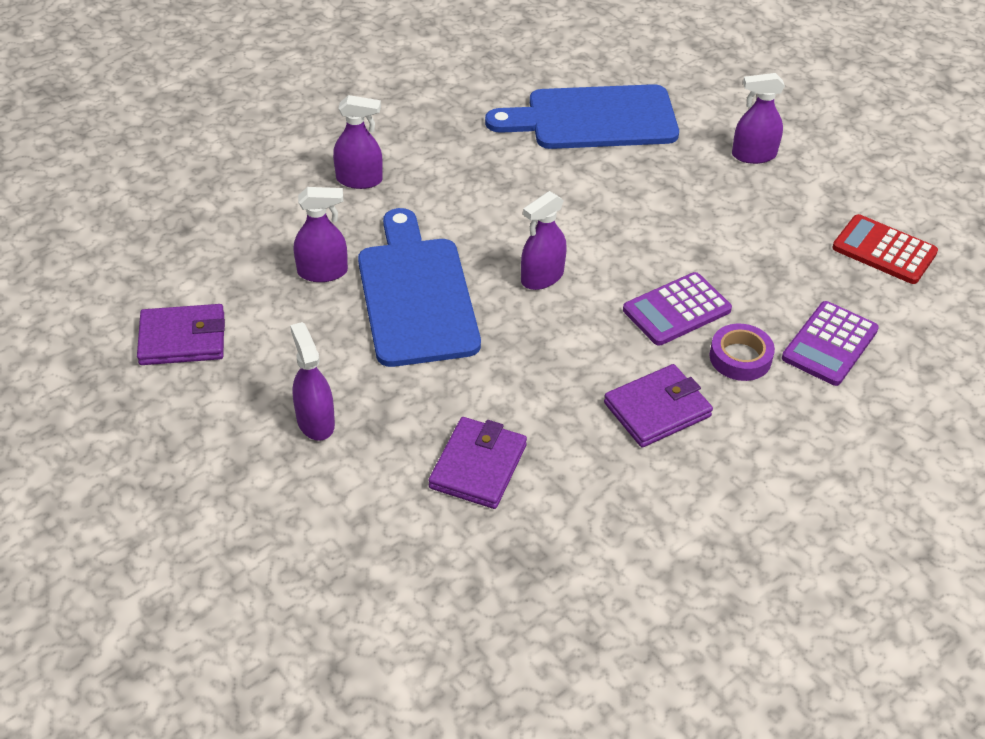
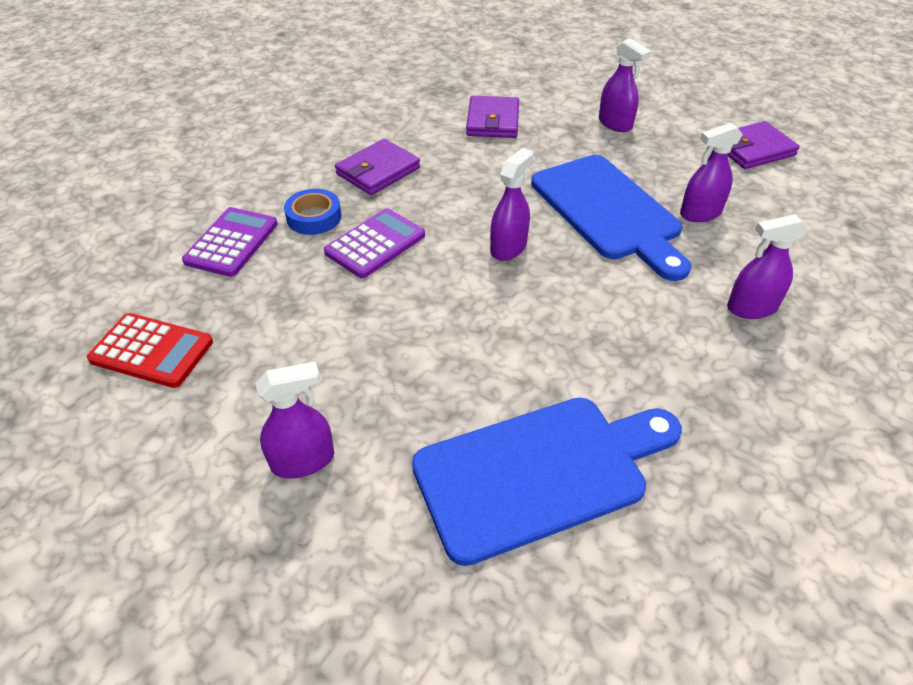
camera: 165 degrees right, 0 degrees up
purple tape [709,324,775,381] -> blue tape [284,189,341,235]

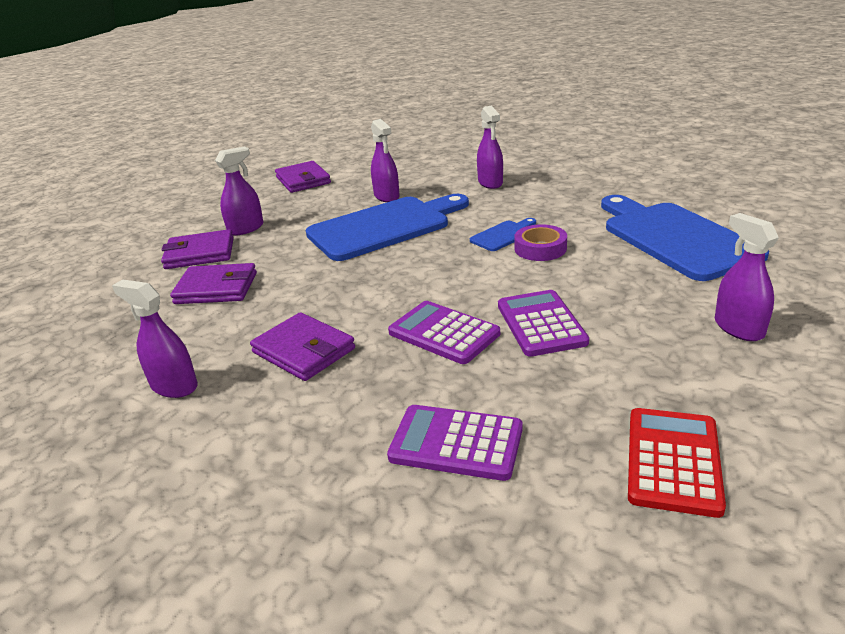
camera: 90 degrees left, 15 degrees down
blue tape [284,189,341,235] -> none
purple spray bottle [490,148,533,261] -> purple spray bottle moved to [112,279,198,398]
none -> purple wallet [161,229,234,269]
none -> blue cutting board [470,218,536,251]
none -> purple calculator [498,290,589,357]
none -> purple tape [514,224,567,261]

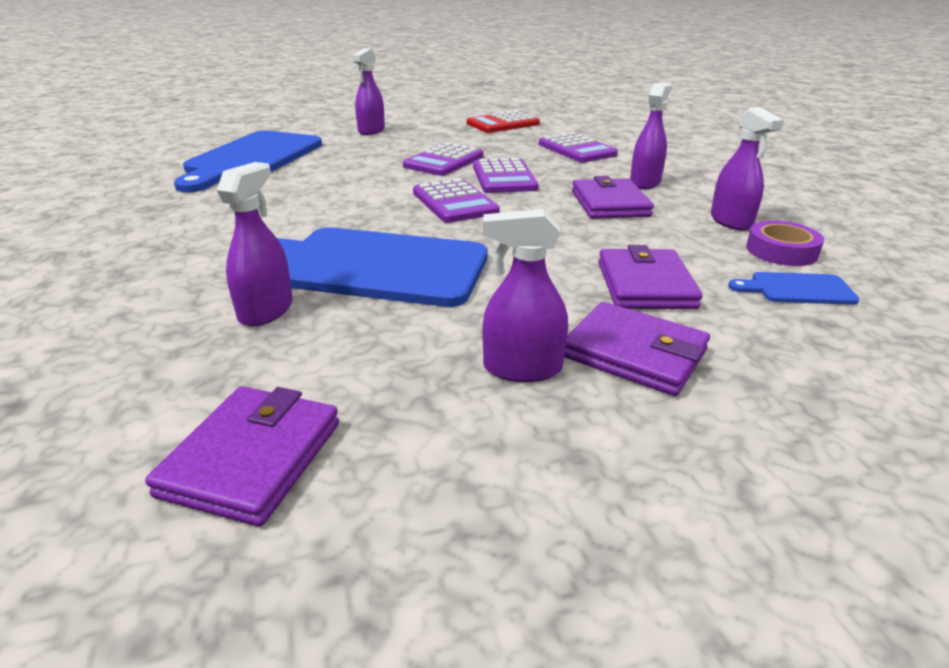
camera: 140 degrees left, 0 degrees up
purple wallet [170,263,257,304] -> purple wallet turned 45 degrees clockwise [598,245,703,309]
blue cutting board [470,218,536,251] -> blue cutting board moved to [728,272,859,305]
purple spray bottle [477,106,503,189] -> purple spray bottle moved to [630,82,672,189]
purple tape [514,224,567,261] -> purple tape moved to [746,221,824,266]
none -> purple calculator [413,179,499,223]

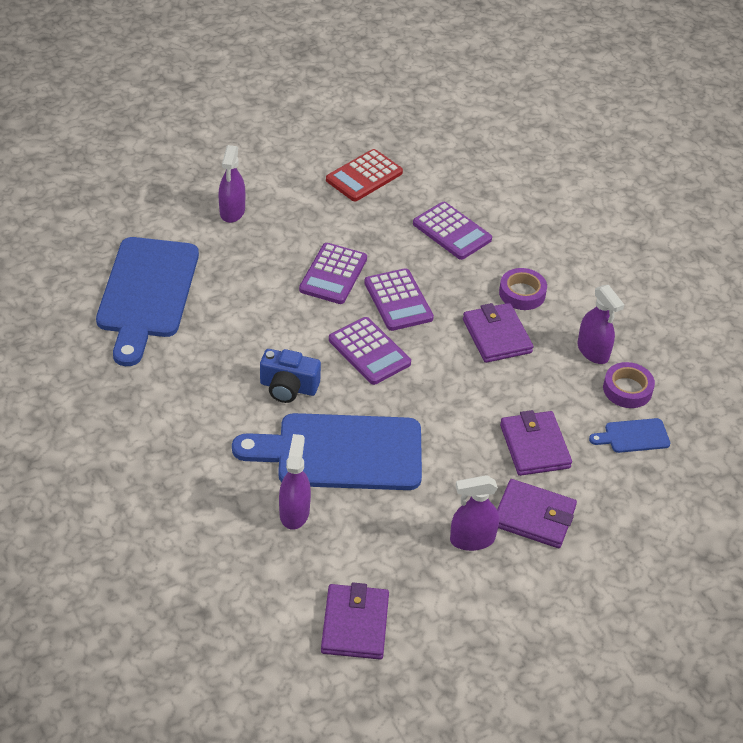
camera: 15 degrees left, 15 degrees up
purple spray bottle [630,82,672,189] -> purple tape [499,268,547,310]
none -> blue camera [260,349,321,403]

